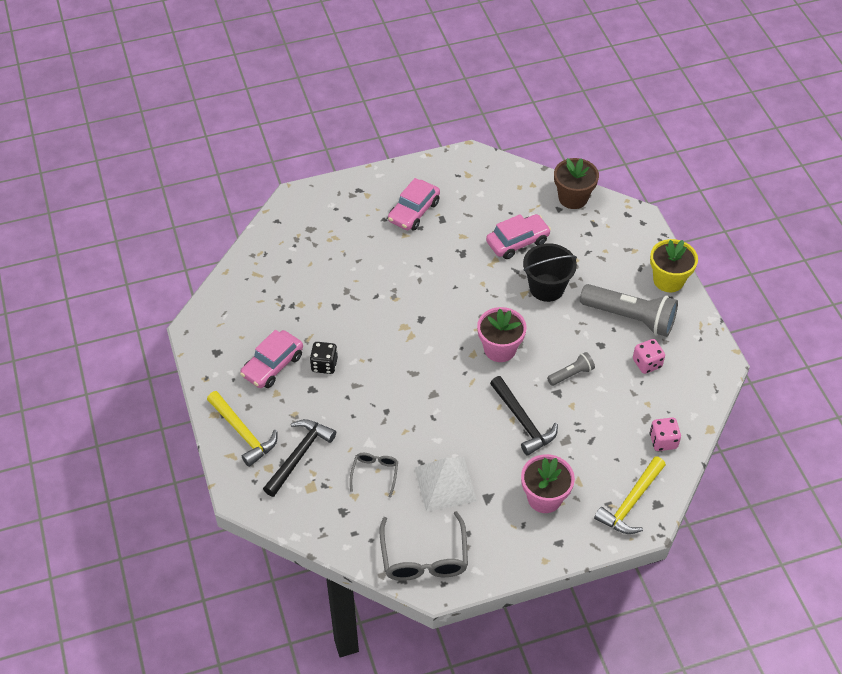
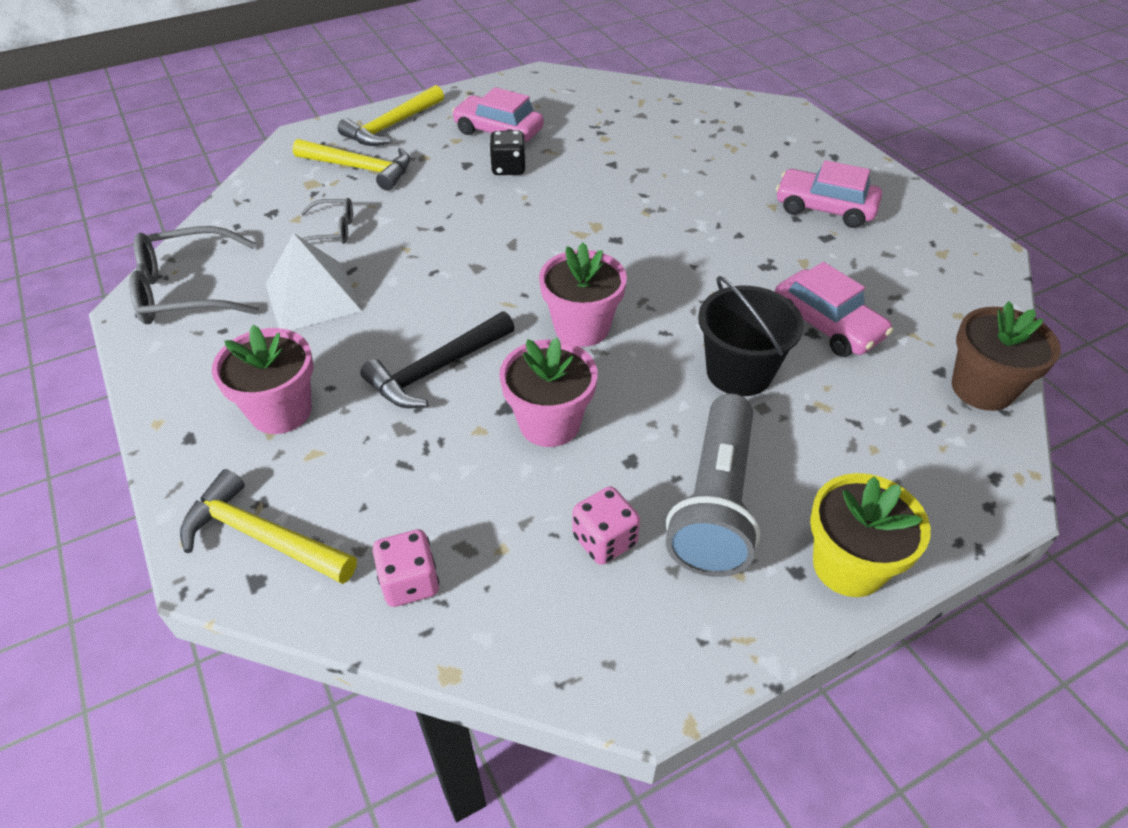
camera: 80 degrees right, 5 degrees down
black hammer [263,419,336,497] -> yellow hammer [293,139,410,191]
grey flashlight [547,352,595,386] -> pink flower pot [499,338,597,447]

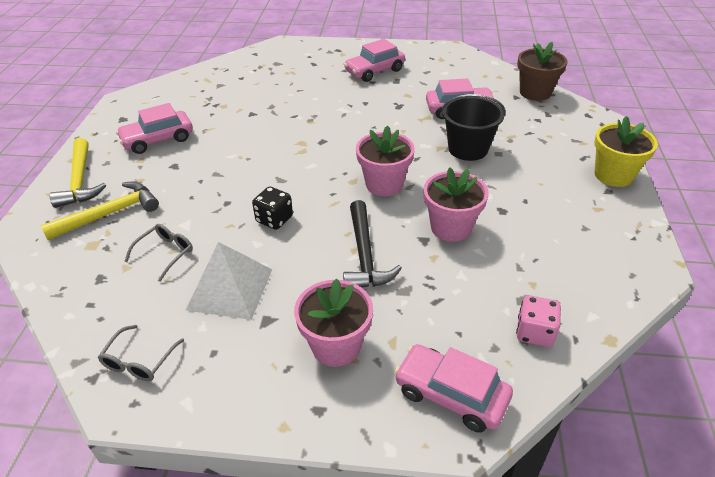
camera: 55 degrees left, 5 degrees down
grey glasses [129,226,259,324] -> grey glasses [98,325,184,381], size x0.55
yellow hammer [180,469,357,584] -> pink car [394,344,513,433]
black dice [489,130,526,175] -> black dice moved to [252,187,293,230]
pink dice [572,486,640,565] -> none
grey flashlight [666,393,761,577] -> none

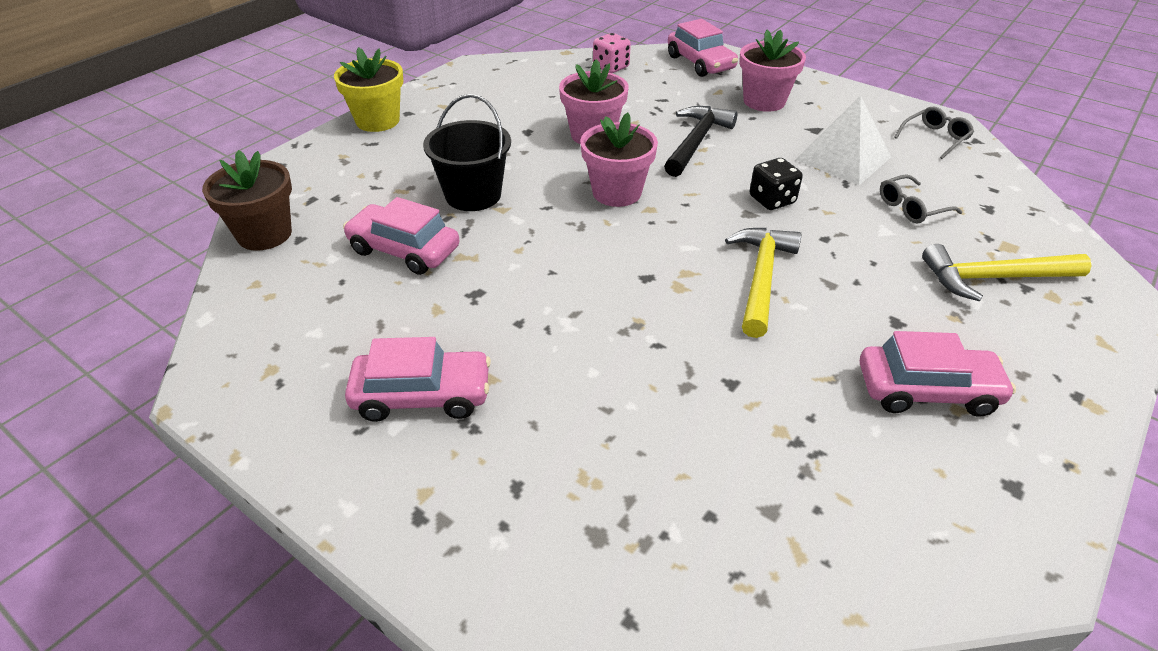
camera: 150 degrees left, 0 degrees up
yellow hammer [50,138,106,208] -> yellow hammer moved to [725,228,802,338]

